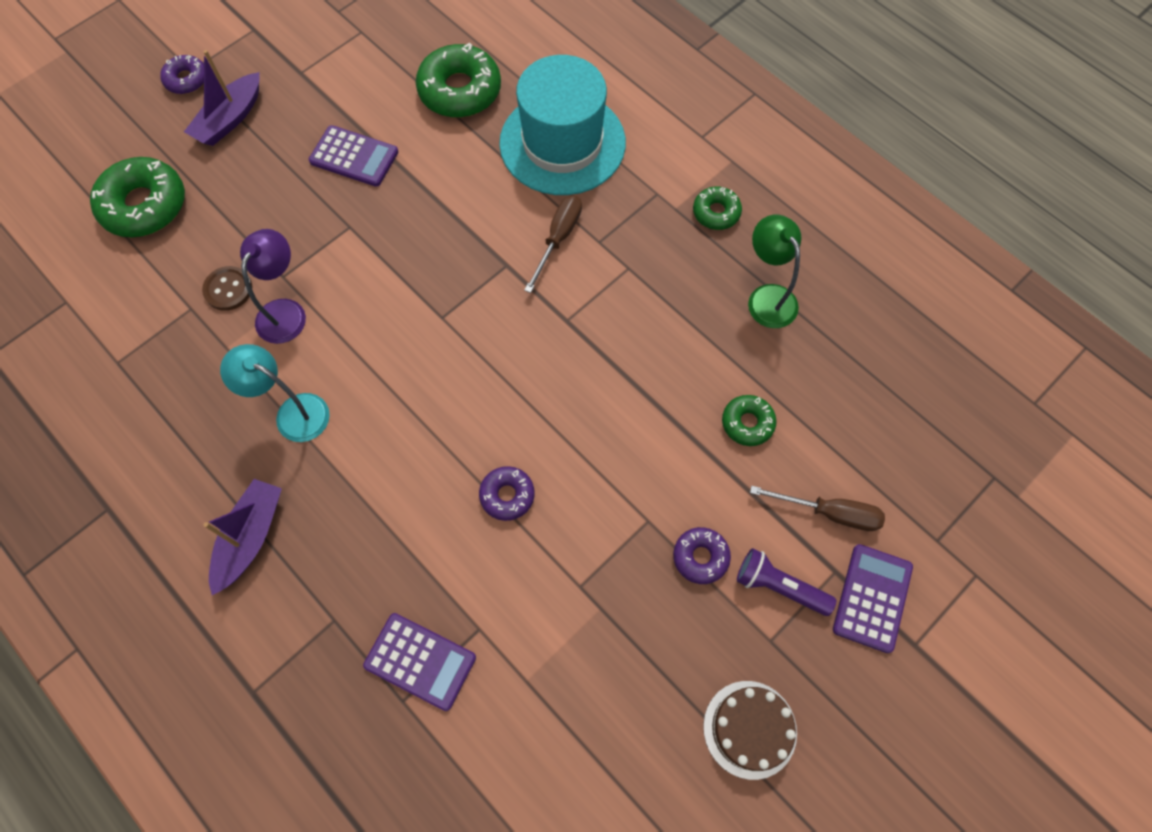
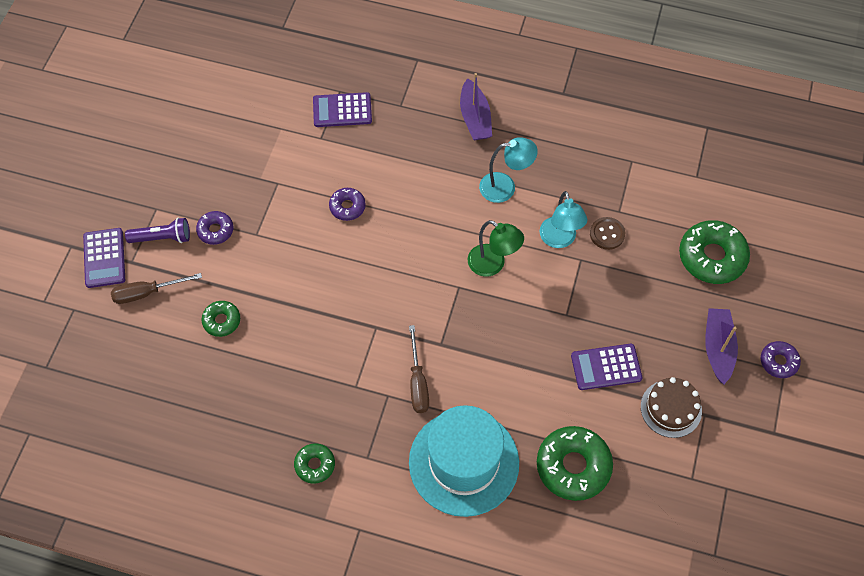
camera: 150 degrees right, 5 degrees down
purple lamp [240,229,306,344] -> turquoise lamp [540,191,587,248]
brown cake [703,681,797,780] -> brown cake moved to [641,377,702,438]
green lamp [748,214,801,328] -> green lamp moved to [468,220,524,277]

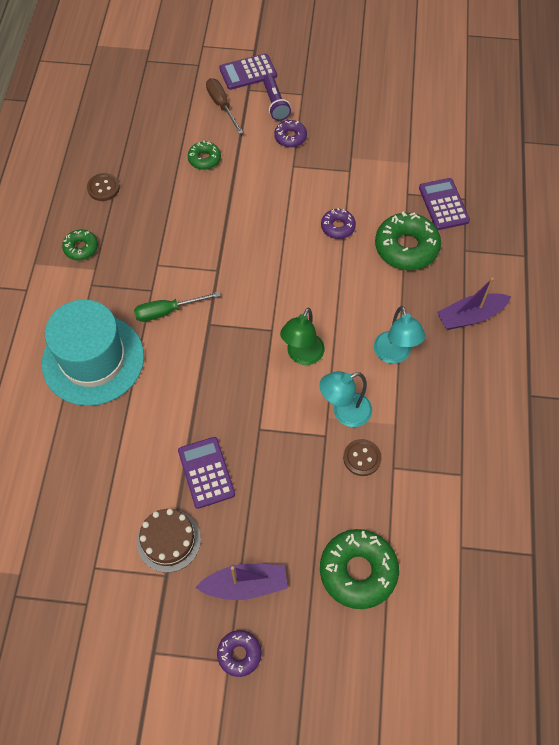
camera: 80 degrees right, 0 degrees up
brown screwdriver [409,325,429,413] -> green screwdriver [134,292,220,322]
green donut [537,426,613,501] -> green donut moved to [375,212,441,270]
none -> brown button [87,173,120,201]

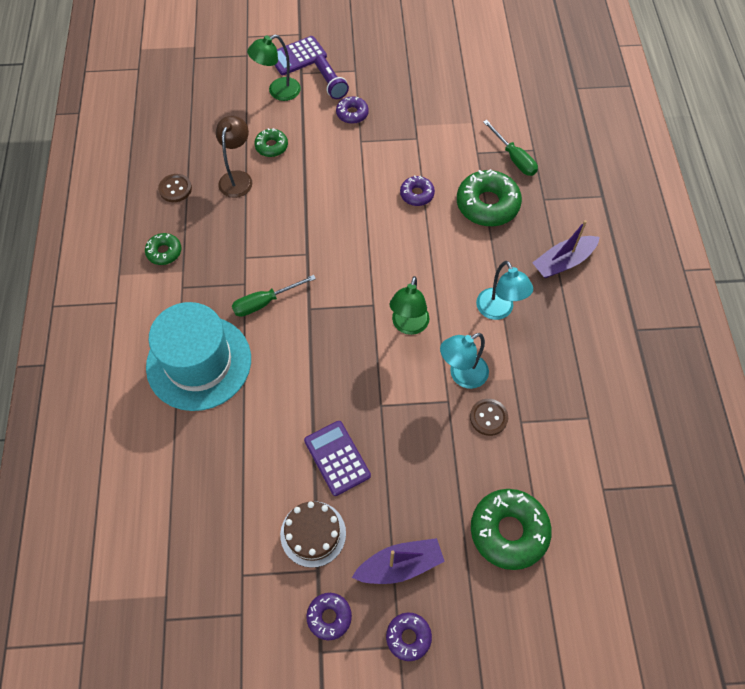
camera: 10 degrees left, 0 degrees up
brown screwdriver [206,78,243,134] -> green lamp [247,34,301,101]
purple calculator [419,178,470,230] -> green screwdriver [483,120,538,176]
none -> brown lamp [216,116,252,198]
none -> purple donut [306,593,352,640]

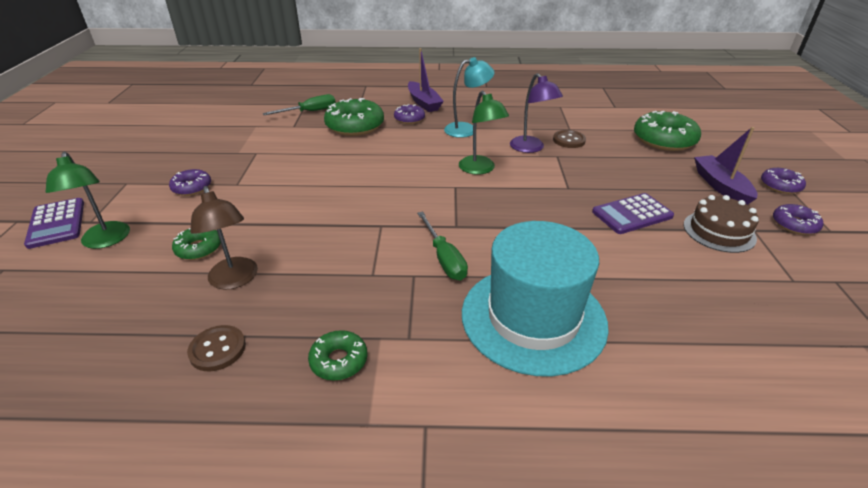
camera: 85 degrees left, 25 degrees down
brown lamp [216,116,252,198] -> brown lamp turned 135 degrees counterclockwise [190,186,258,290]
purple flashlight [315,55,349,99] -> none
green lamp [390,276,430,335] -> green lamp turned 45 degrees clockwise [459,91,509,175]
purple donut [400,176,435,206] -> purple donut moved to [394,104,425,124]
turquoise lamp [440,333,489,389] -> purple lamp [510,73,563,153]

